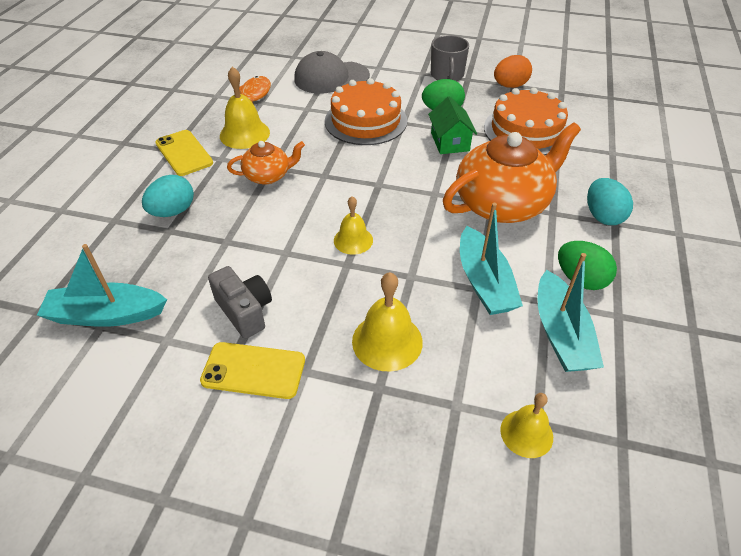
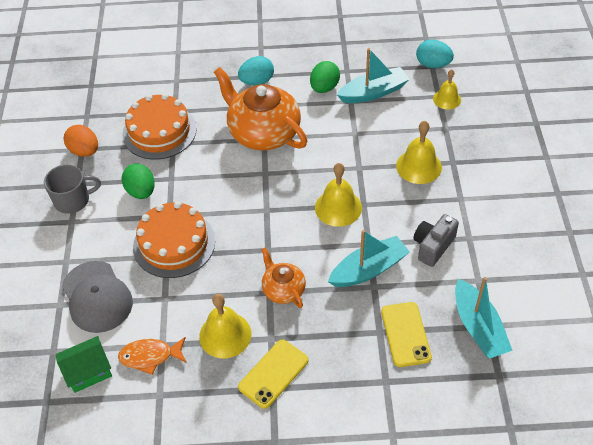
camera: 105 degrees left, 5 degrees up
turquoise egg [142,175,194,217] -> turquoise egg moved to [416,39,454,68]
yellow phone [200,342,305,399] -> yellow phone moved to [381,302,432,367]
yellow bell [334,196,373,255] -> yellow bell [315,163,362,227], size x1.53
green house [428,96,477,154] -> green house moved to [56,336,112,393]
turquoise boat [460,203,523,315] -> turquoise boat moved to [328,230,410,287]

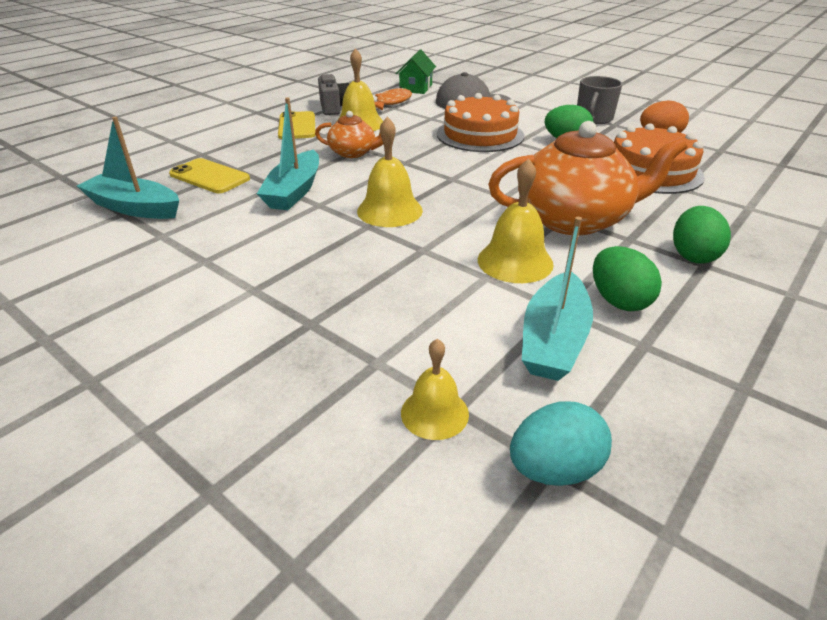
camera: 130 degrees right, 15 degrees down
turquoise egg [238,56,274,86] -> green egg [673,206,731,264]
yellow bell [396,121,442,184] -> yellow bell moved to [478,158,554,283]
grey camera [413,214,459,267] -> grey camera moved to [318,74,349,115]

